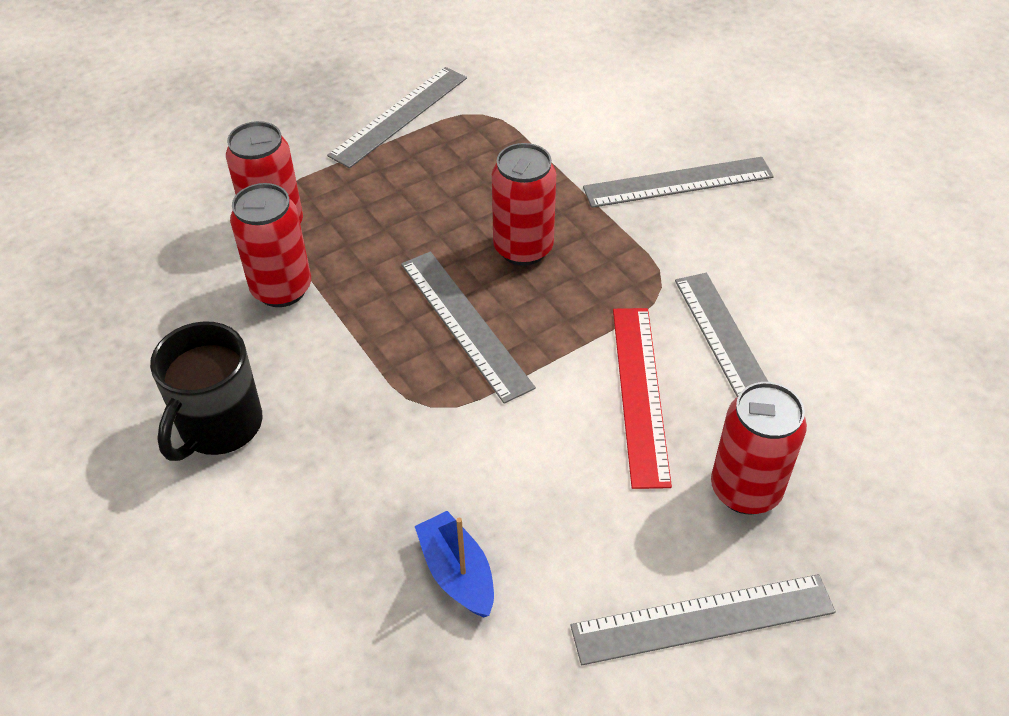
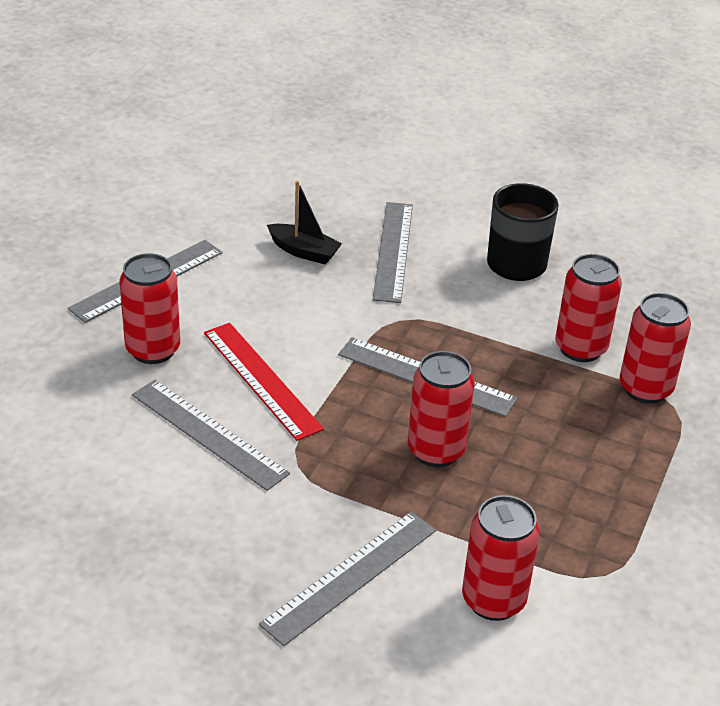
camera: 145 degrees right, 10 degrees down
grey ruler [327,67,467,168] -> grey ruler moved to [373,202,413,303]
blue boat [415,511,494,617] -> black boat [267,181,342,264]
none -> red can [462,495,540,621]

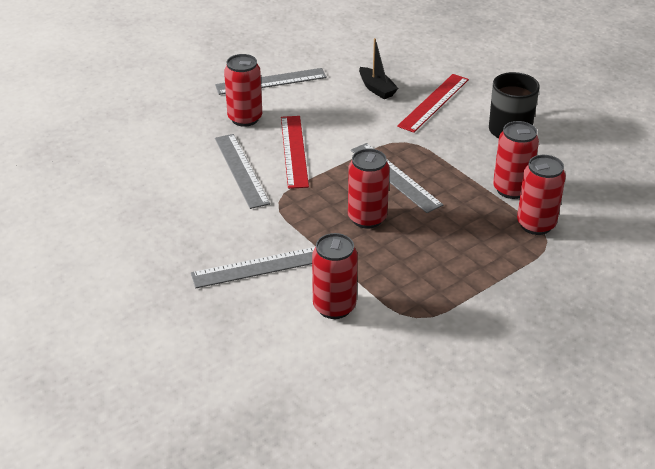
camera: 30 degrees right, 0 degrees up
grey ruler [373,202,413,303] -> red ruler [397,74,469,133]

